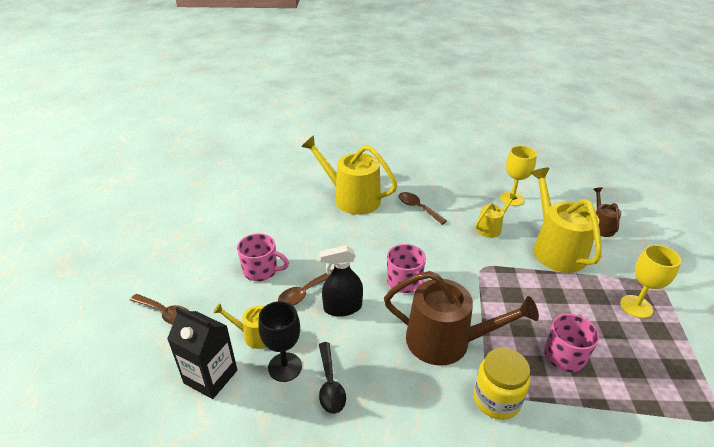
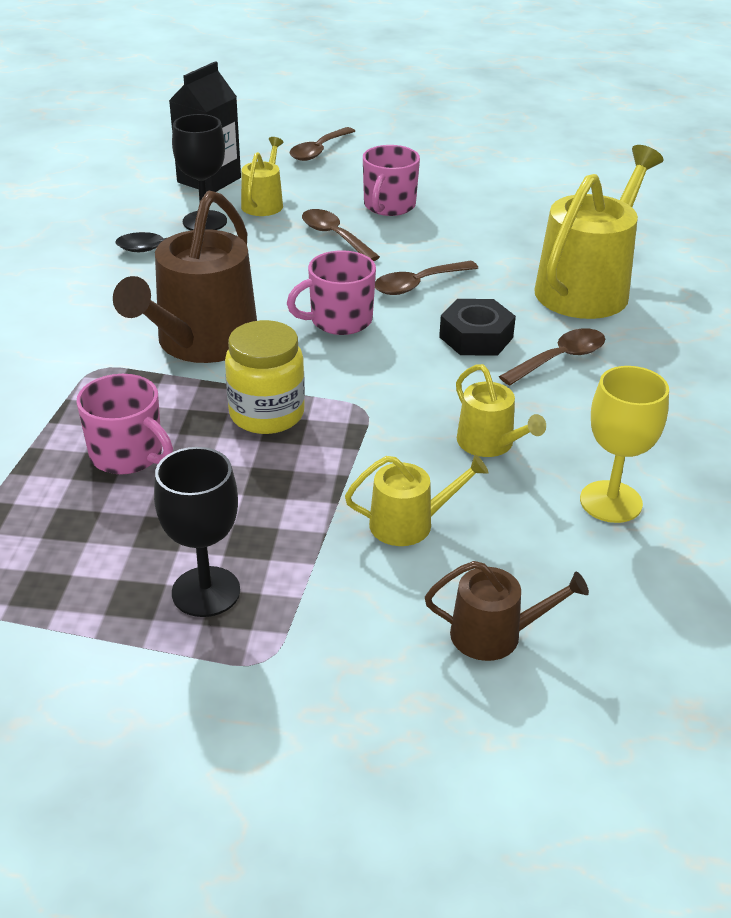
camera: 95 degrees right, 0 degrees up
black spray bottle [319,245,363,317] -> none
yellow jar [473,348,530,420] -> yellow jar moved to [225,320,305,434]
yellow watering can [531,167,602,273] -> yellow watering can [345,455,488,546], size x0.50
yellow goblet [620,245,681,318] -> black goblet [154,447,240,617]
none -> brown spoon [375,261,478,295]
none -> black nut [439,299,516,356]

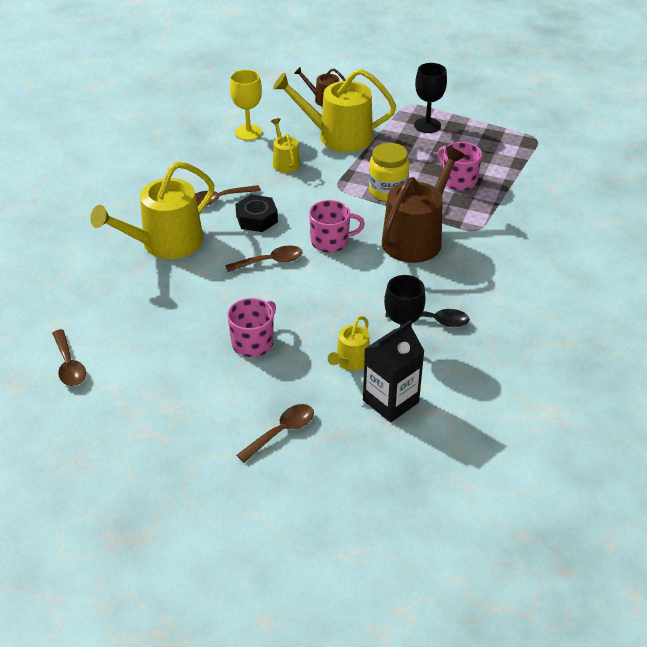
camera: 165 degrees left, 5 degrees up
brown spoon [302,209,380,261] -> brown spoon moved to [52,329,86,386]
yellow watering can [345,455,488,546] -> yellow watering can [273,69,396,152], size x1.99

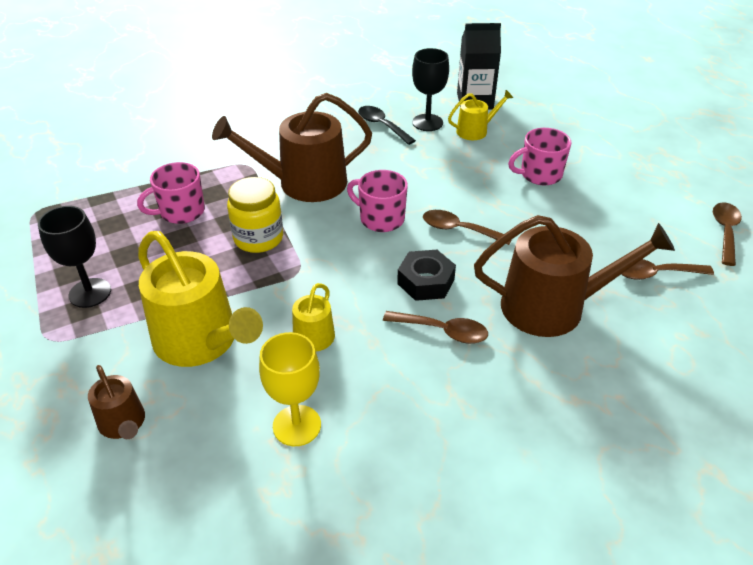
camera: 140 degrees left, 0 degrees up
yellow watering can [90,162,214,259] -> brown watering can [474,215,675,337]
brown spoon [237,404,314,463] -> brown spoon moved to [621,259,714,280]
pink mug [438,142,482,191] -> pink mug turned 60 degrees clockwise [137,162,205,224]

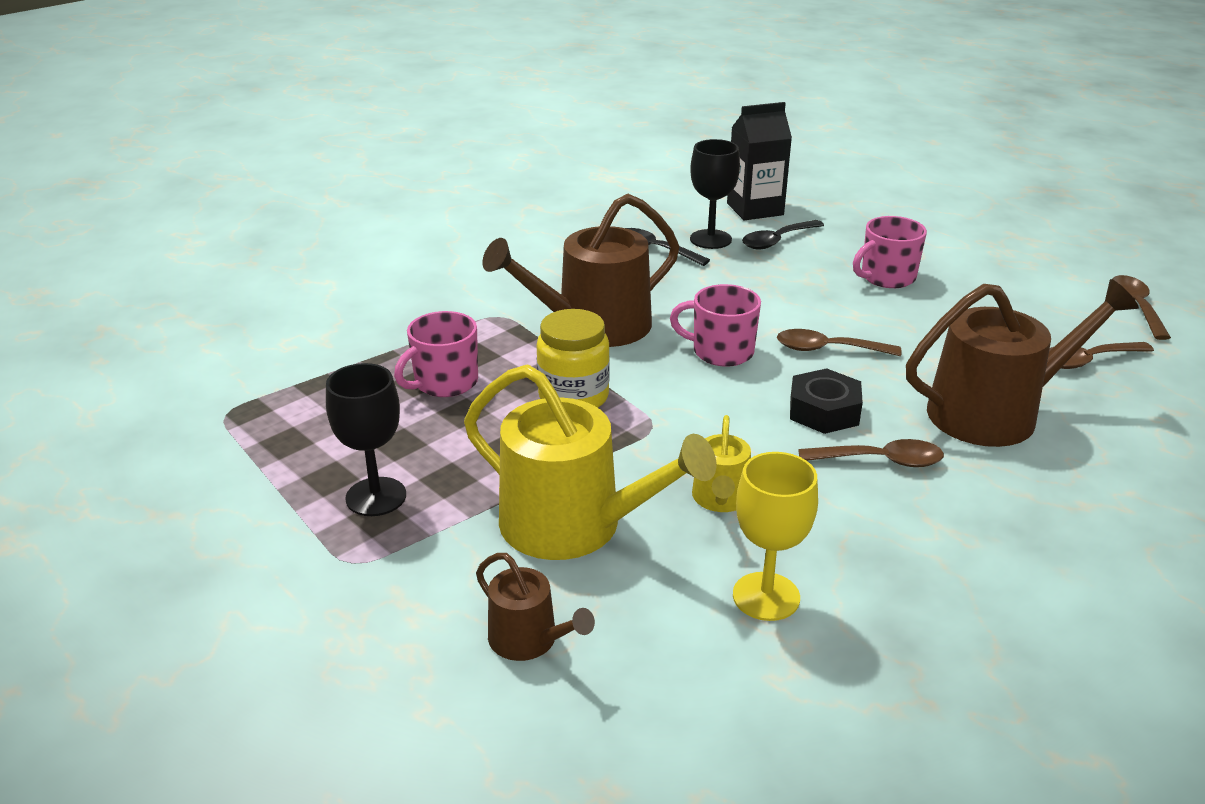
camera: 15 degrees left, 10 degrees down
yellow watering can [448,90,513,140] -> black spoon [742,220,824,249]

